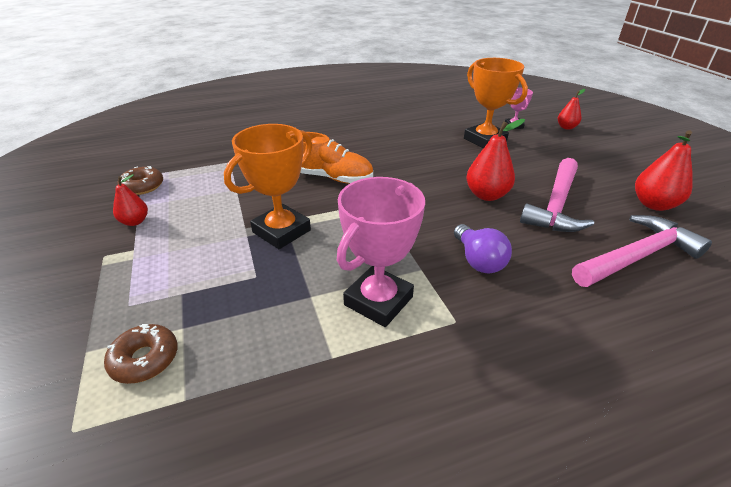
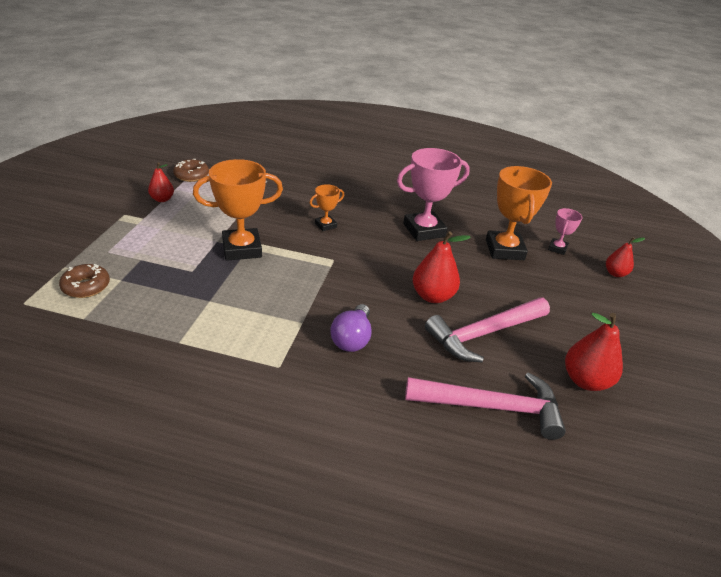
camera: 30 degrees right, 0 degrees up
orange shoe [300,132,373,184] -> orange trophy [310,184,344,231]
pink trophy [337,177,425,327] -> pink trophy moved to [397,148,470,241]

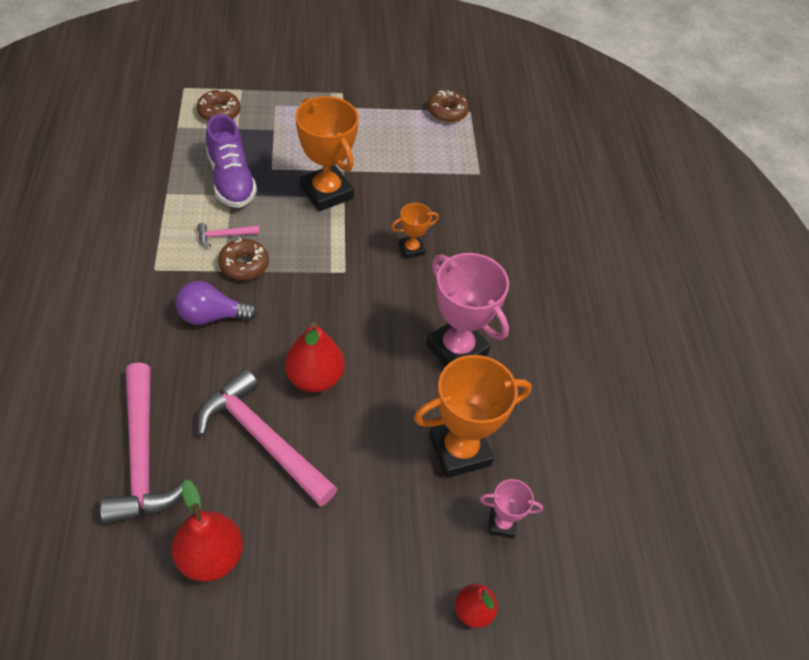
camera: 70 degrees right, 15 degrees up
red pear [148,162,174,202] -> none
orange trophy [310,184,344,231] -> orange trophy turned 60 degrees counterclockwise [391,203,439,259]
none -> pink hammer [197,223,260,247]
none -> purple shoe [206,114,257,208]
none -> brown donut [218,238,269,280]

